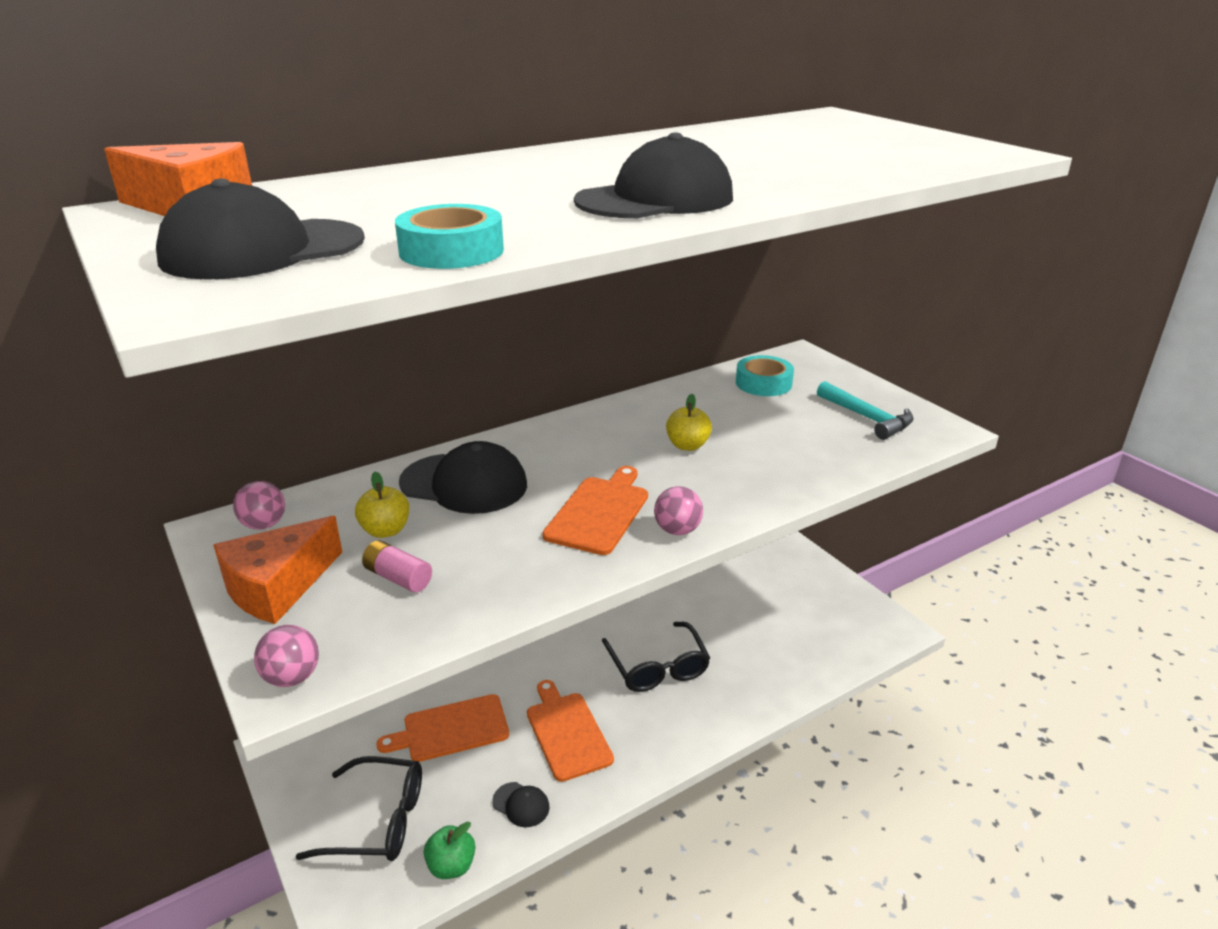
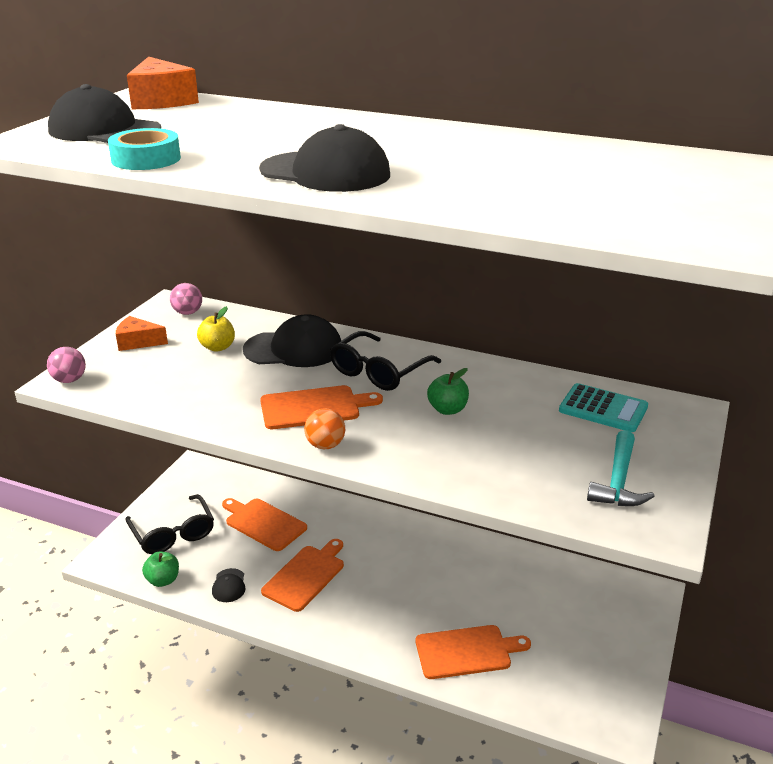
camera: 55 degrees right, 0 degrees up
orange cheese [213,516,342,624] -> orange cheese [116,316,168,351], size x0.64
pink battery [362,540,432,593] -> none
black cap [399,441,527,514] -> black cap turned 75 degrees counterclockwise [243,314,341,367]
black glasses [602,622,710,692] -> black glasses moved to [330,331,441,391]
pink ball [654,486,703,535] -> orange ball [304,408,345,449]
yellow apple [666,394,712,451] -> green apple [427,368,469,415]
turquoise tape [736,355,794,396] -> turquoise calculator [559,383,648,432]
none -> orange cutting board [416,625,531,679]

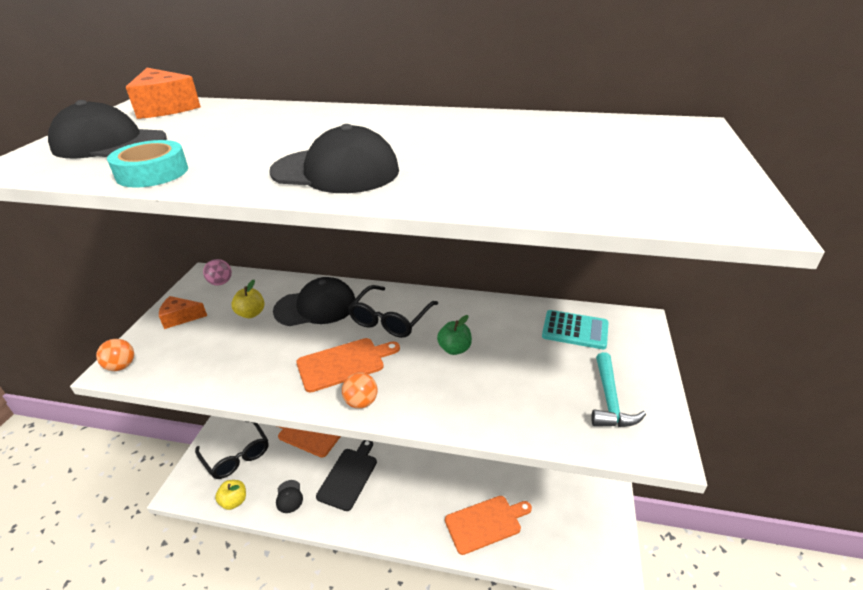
camera: 10 degrees left, 5 degrees up
pink ball [47,347,86,383] -> orange ball [96,339,134,371]
green apple [142,552,179,587] -> yellow apple [215,480,246,510]
orange cutting board [261,539,344,612] -> black cutting board [316,440,377,511]

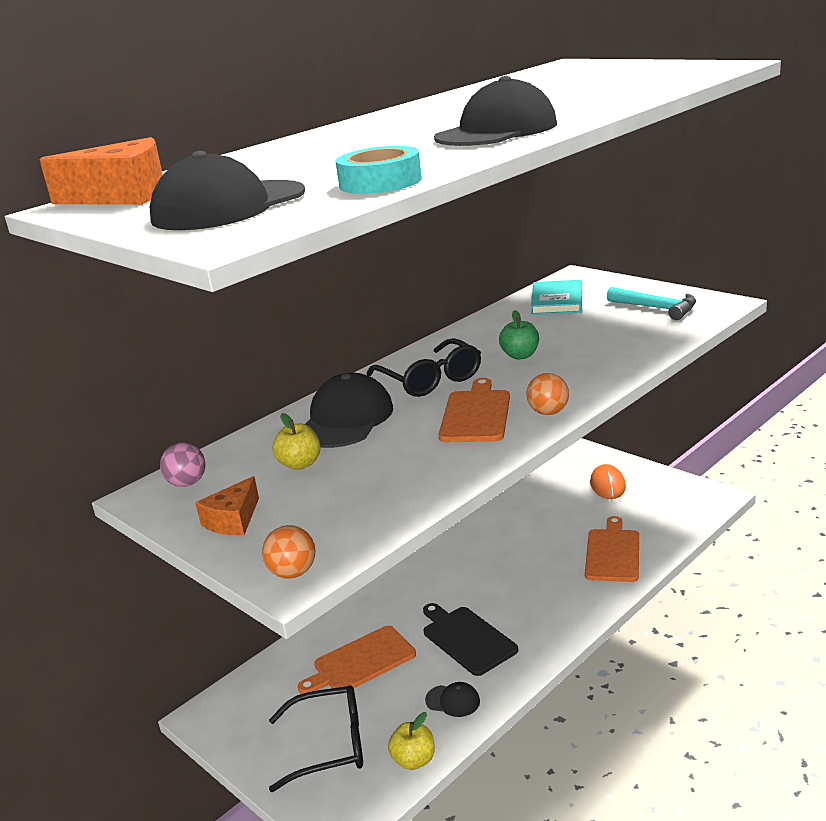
camera: 55 degrees left, 10 degrees down
turquoise calculator [542,310,608,349] -> turquoise book [531,280,582,315]
none -> orange mouse [590,464,626,499]

